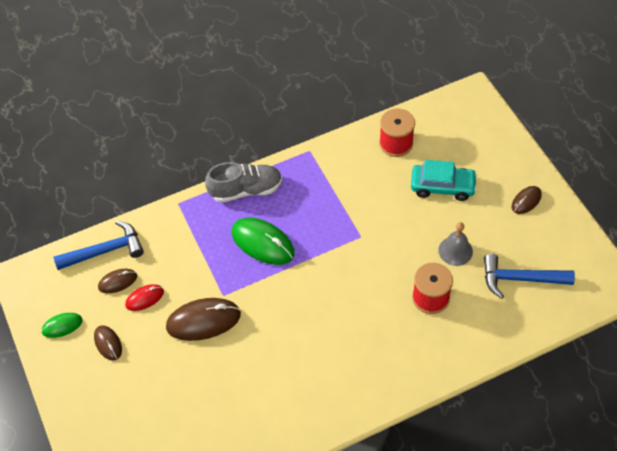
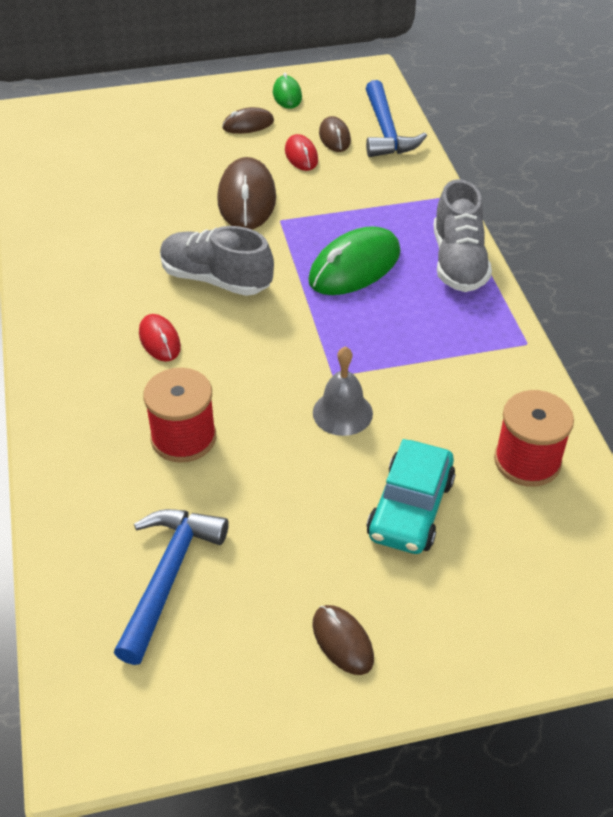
camera: 100 degrees right, 10 degrees down
grey bell [438,222,473,266] -> grey bell moved to [313,347,373,436]
none -> red mouse [139,314,181,362]
none -> grey shoe [160,226,274,296]

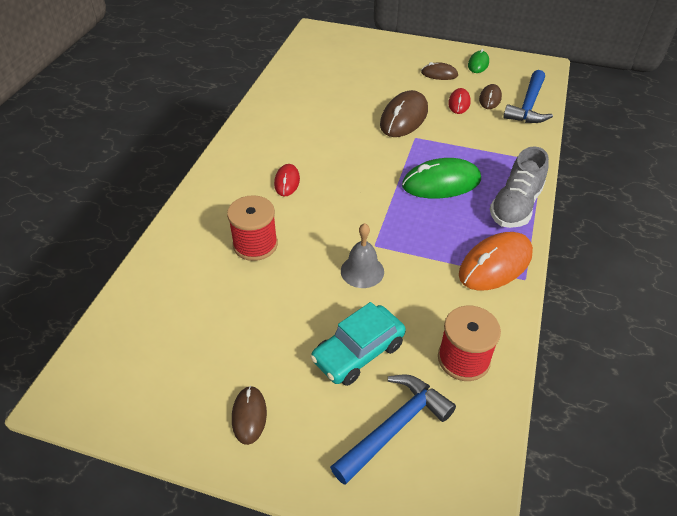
camera: 30 degrees right, 0 degrees up
blue hammer [114,509,229,665] -> blue hammer moved to [330,374,456,485]
grey shoe [160,226,274,296] -> none
none -> orange mouse [459,232,533,291]

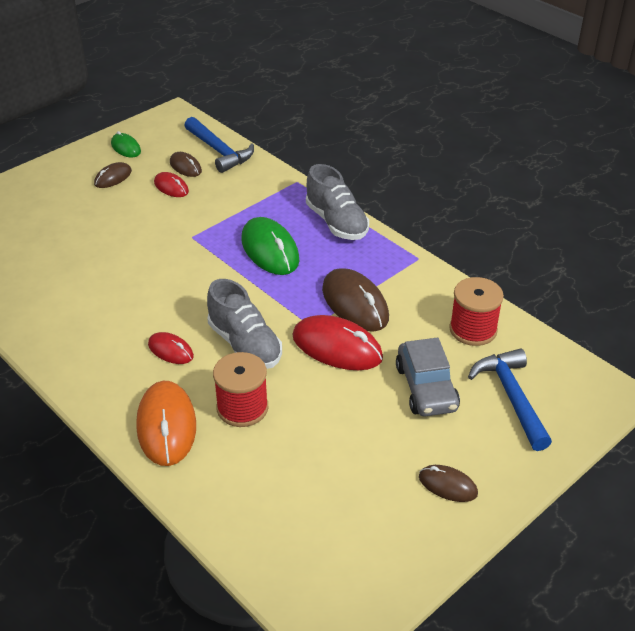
camera: 60 degrees left, 5 degrees down
turquoise car [310,302,406,386] -> grey car [396,338,460,417]
grey bell [341,223,384,288] -> red mouse [292,315,383,370]
brown mouse [380,90,428,137] -> brown mouse moved to [322,268,389,332]
green mouse [402,158,481,199] -> green mouse turned 45 degrees counterclockwise [241,217,300,275]
orange mouse [459,232,533,291] -> orange mouse moved to [136,381,196,466]
none -> grey shoe [207,279,282,369]

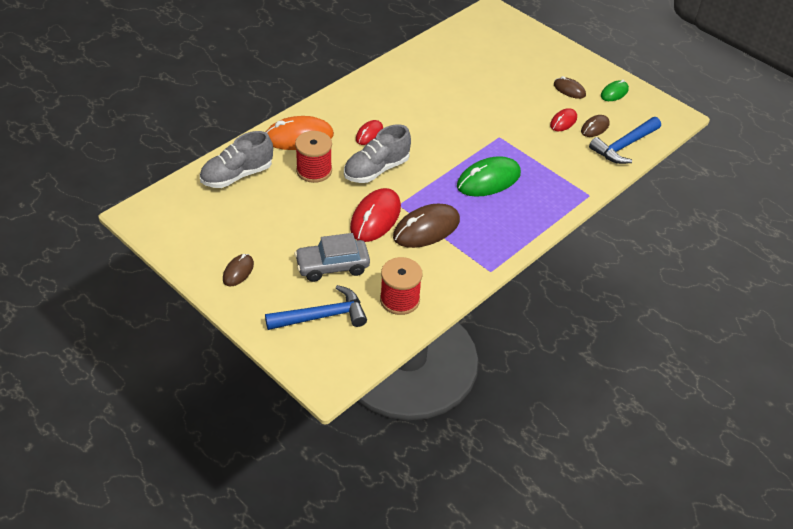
camera: 85 degrees right, 5 degrees up
grey shoe [306,164,369,240] -> grey shoe moved to [200,131,273,188]

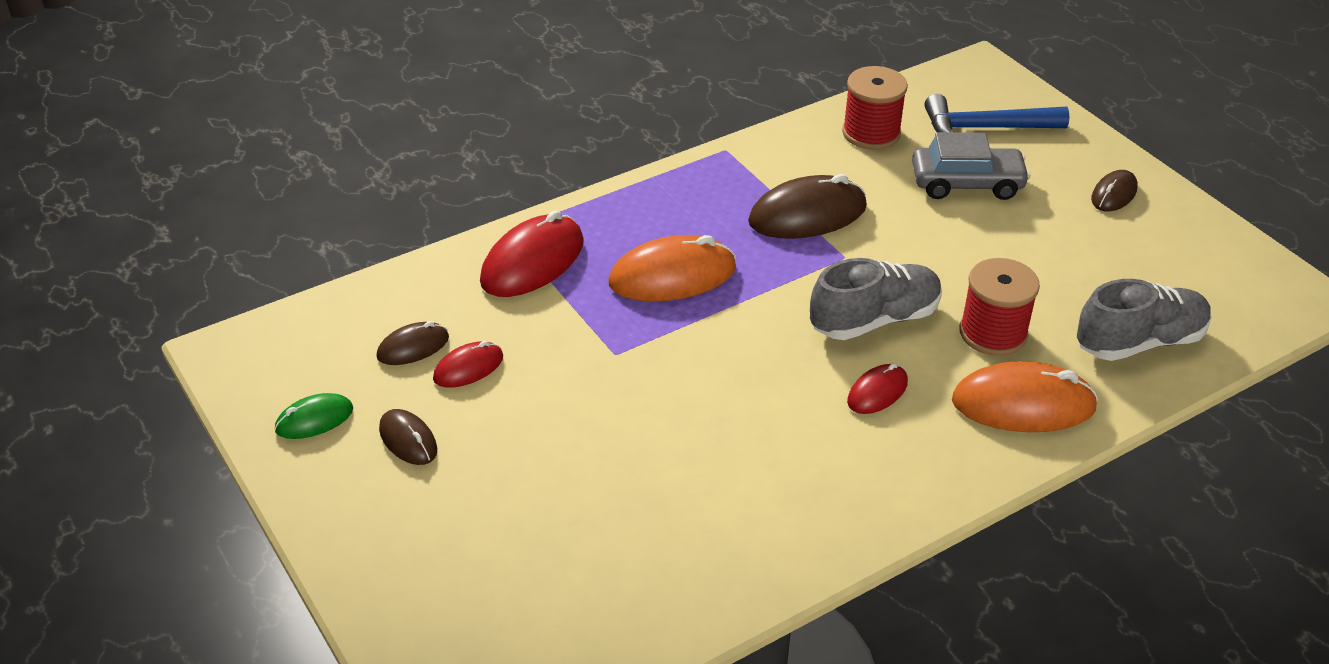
camera: 165 degrees left, 5 degrees down
red mouse [350,188,401,242] -> red mouse moved to [480,211,584,297]
green mouse [457,156,521,197] -> orange mouse [609,235,736,301]
blue hammer [589,117,661,164] -> none

